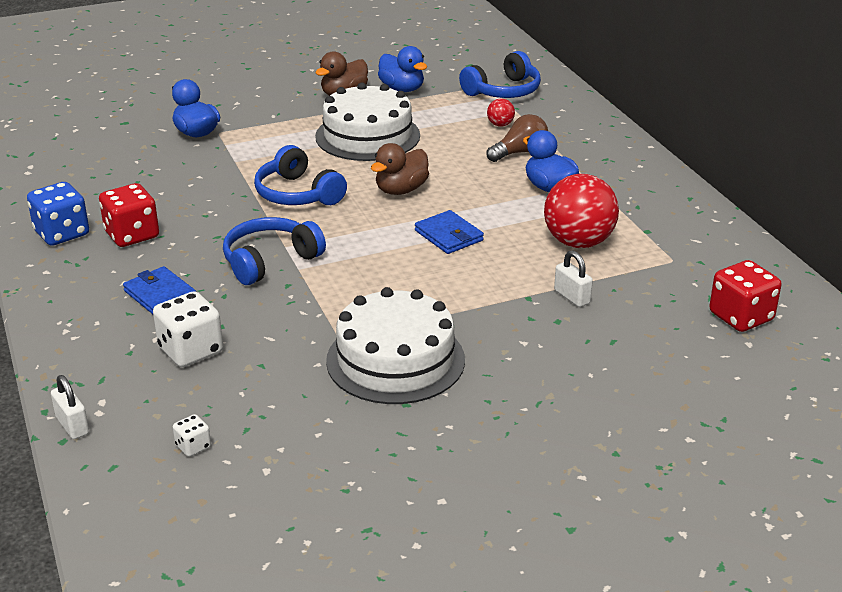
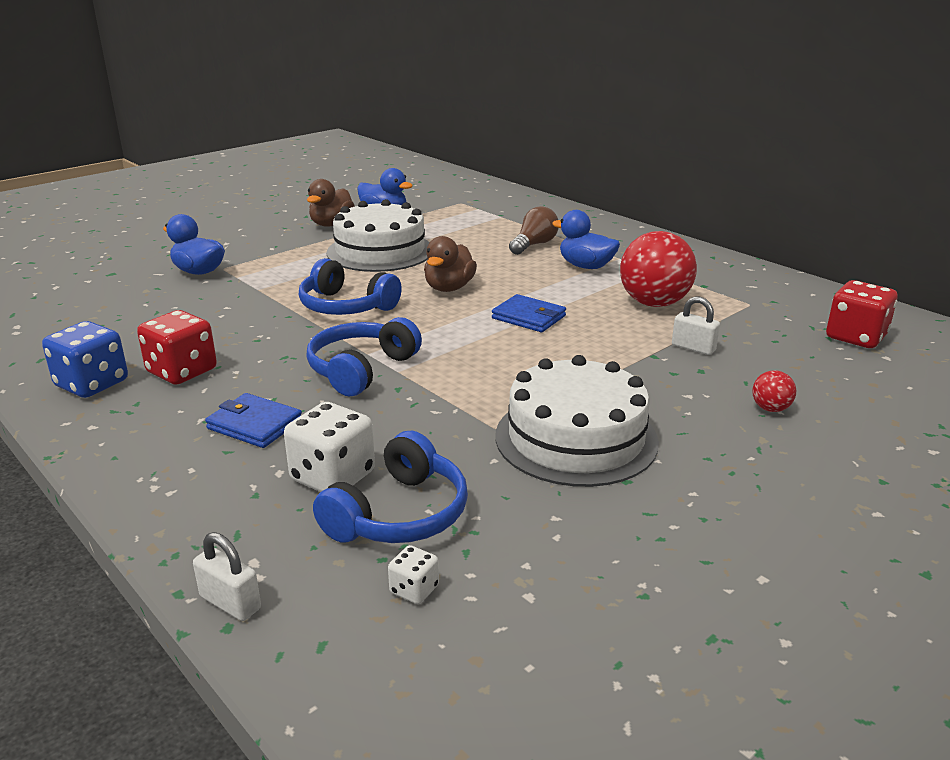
camera: 20 degrees left, 5 degrees down
blue headphones [459,51,541,98] -> blue headphones moved to [313,431,468,543]
red ball [487,98,515,127] -> red ball moved to [752,370,796,412]

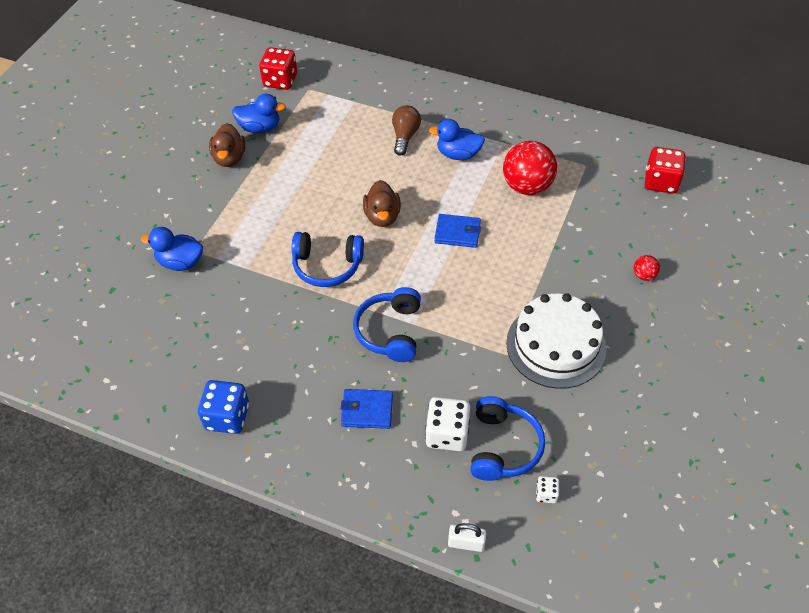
camera: 25 degrees left, 25 degrees up
red dice [137,310,217,385] -> red dice moved to [259,47,297,90]
white cake [327,199,430,272] -> none
white padlock [672,296,720,355] -> none

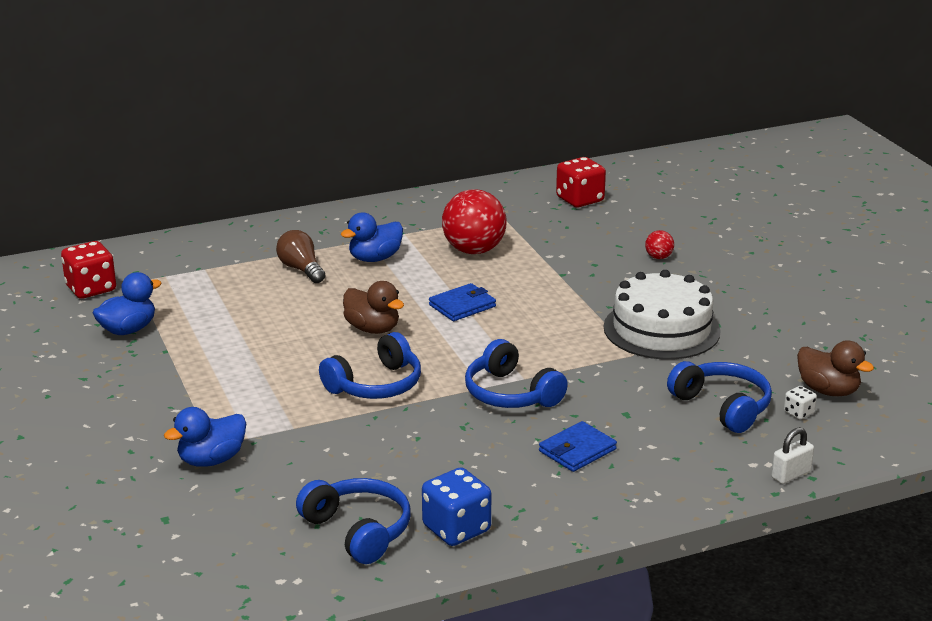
camera: 45 degrees left, 25 degrees down
brown duck [209,123,245,167] -> brown duck moved to [797,340,874,396]
white dice [425,397,470,451] -> none
none -> blue headphones [296,478,410,564]

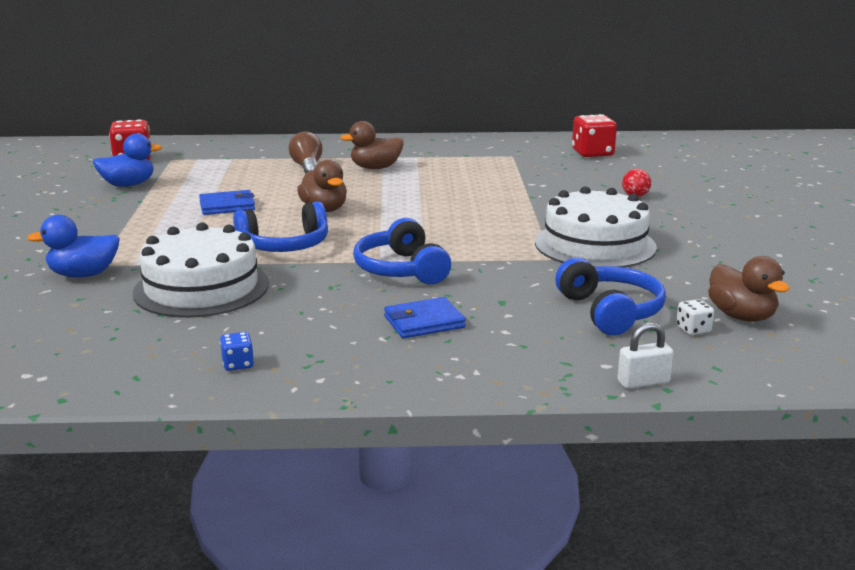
camera: 20 degrees right, 5 degrees down
blue headphones [296,478,410,564] -> none
blue duck [341,212,403,262] -> brown duck [341,121,404,169]
blue dice [422,467,491,546] -> blue dice [220,332,254,371], size x0.49
blue wallet [429,283,496,321] -> blue wallet moved to [199,190,255,215]
red ball [442,189,507,254] -> none
none -> white cake [133,222,269,318]

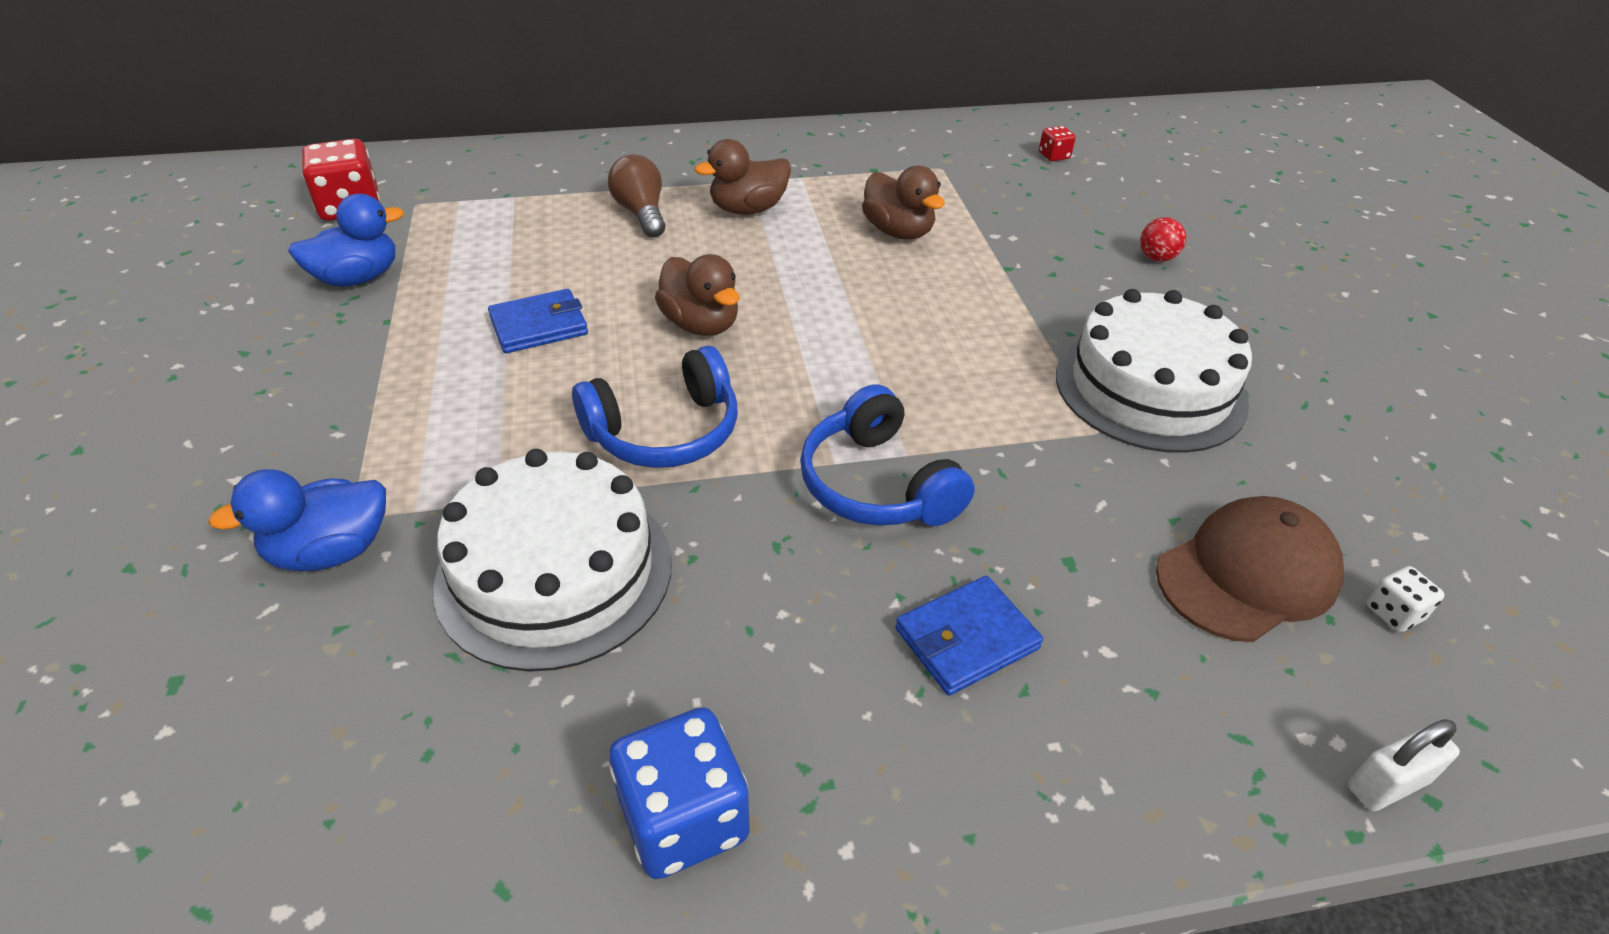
camera: 10 degrees left, 20 degrees up
blue dice [220,332,254,371] -> blue dice [609,707,750,879], size x2.02
blue headphones [555,258,666,335] -> brown cap [1156,496,1344,642]
red dice [572,114,617,157] -> red dice [1039,126,1076,161], size x0.49
brown duck [708,256,790,322] -> brown duck moved to [862,166,945,239]

